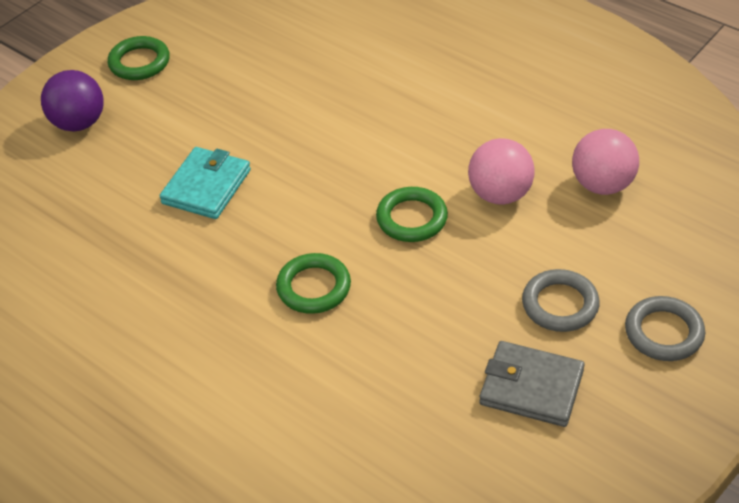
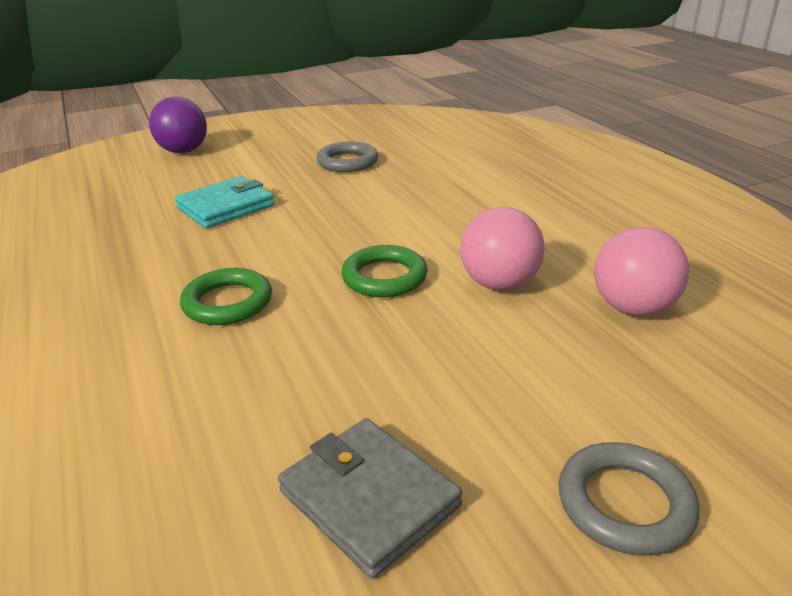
camera: 25 degrees right, 15 degrees down
green ring [108,36,170,80] -> none
grey ring [522,269,600,332] -> grey ring moved to [317,141,378,172]

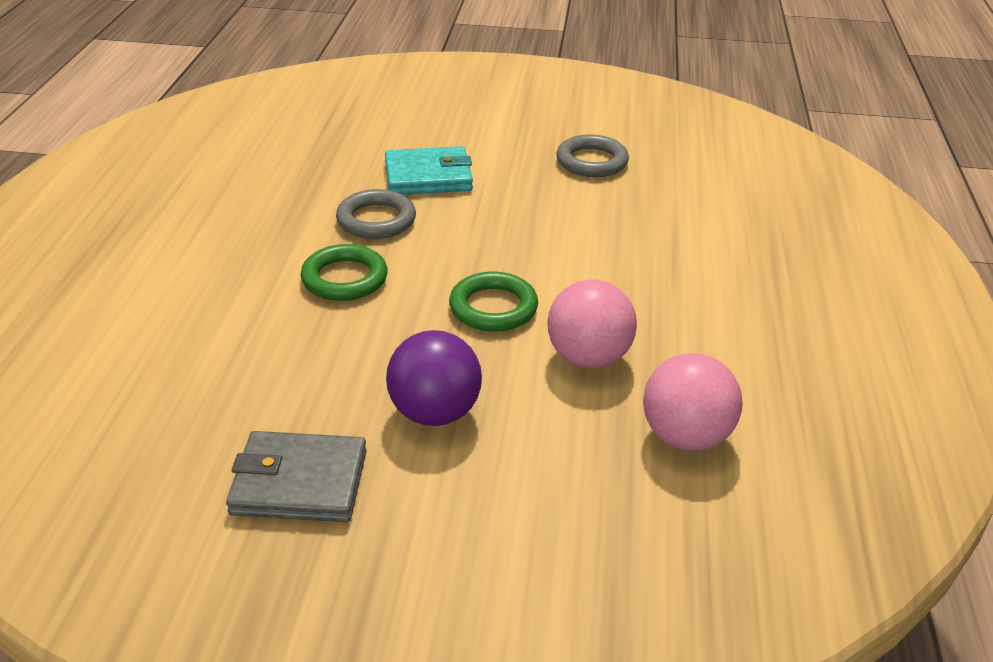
camera: 30 degrees right, 5 degrees up
purple ball [149,97,207,153] -> purple ball moved to [386,330,482,426]
grey wallet [278,418,462,579] -> grey wallet turned 75 degrees counterclockwise [226,431,367,522]
grey ring [559,442,700,556] -> grey ring moved to [336,189,416,239]

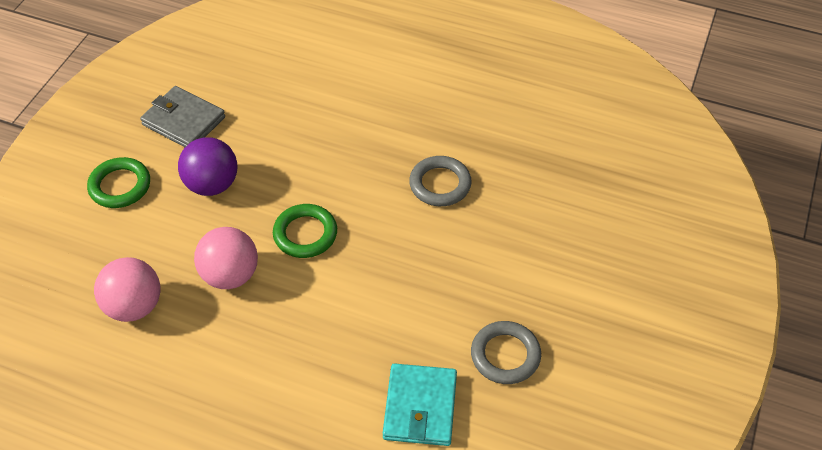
camera: 105 degrees right, 15 degrees up
grey wallet [226,431,367,522] -> grey wallet turned 75 degrees counterclockwise [140,86,225,147]
green ring [301,244,388,301] -> green ring moved to [87,157,150,208]
turquoise wallet [385,146,473,195] -> turquoise wallet moved to [383,363,457,446]

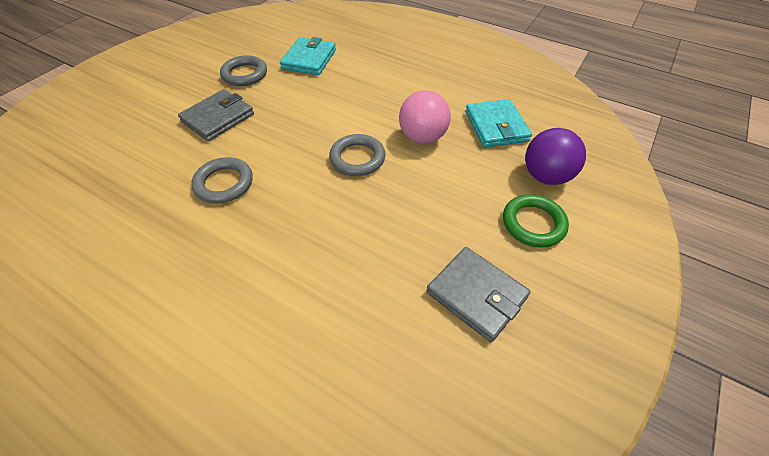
camera: 170 degrees left, 0 degrees up
pink ball [94,257,160,322] -> turquoise wallet [465,99,532,148]
purple ball [178,137,238,196] -> purple ball moved to [525,128,586,185]
green ring [273,204,337,258] -> grey ring [329,134,386,176]
none -> grey wallet [178,89,254,141]

